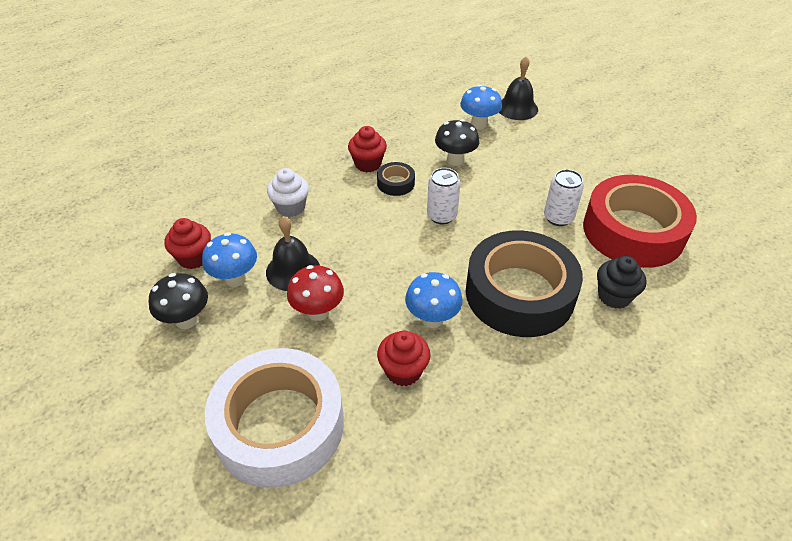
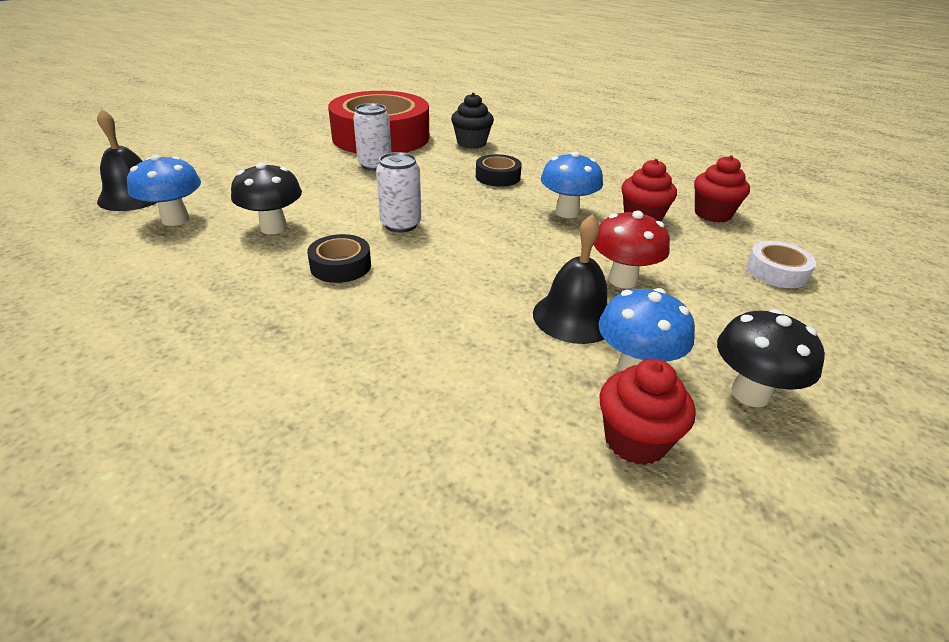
camera: 110 degrees left, 10 degrees down
white tape [205,348,344,488] -> white tape [746,241,816,288], size x0.41
white cupcake [267,168,309,217] -> none
red cupcake [348,126,387,172] -> red cupcake moved to [694,155,750,222]
black tape [466,230,583,337] -> black tape [476,154,522,187], size x0.41

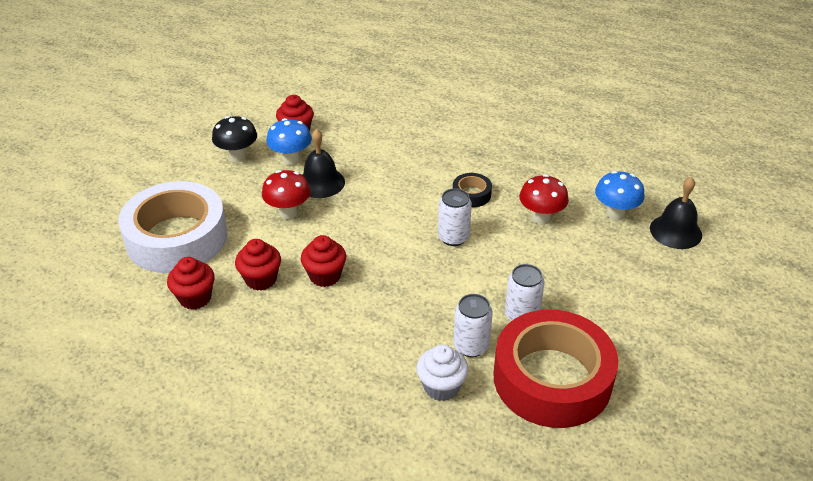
camera: 170 degrees right, 5 degrees up
black mushroom [231,162,302,234] -> red mushroom [519,174,569,225]
black cupcake [451,93,494,149] -> white cupcake [416,344,468,401]
black tape [476,154,522,187] -> none
blue mushroom [541,151,603,218] -> red cupcake [301,235,346,287]
white tape [746,241,816,288] -> white tape [118,181,227,273], size x2.43
none -> white can [453,294,493,357]

